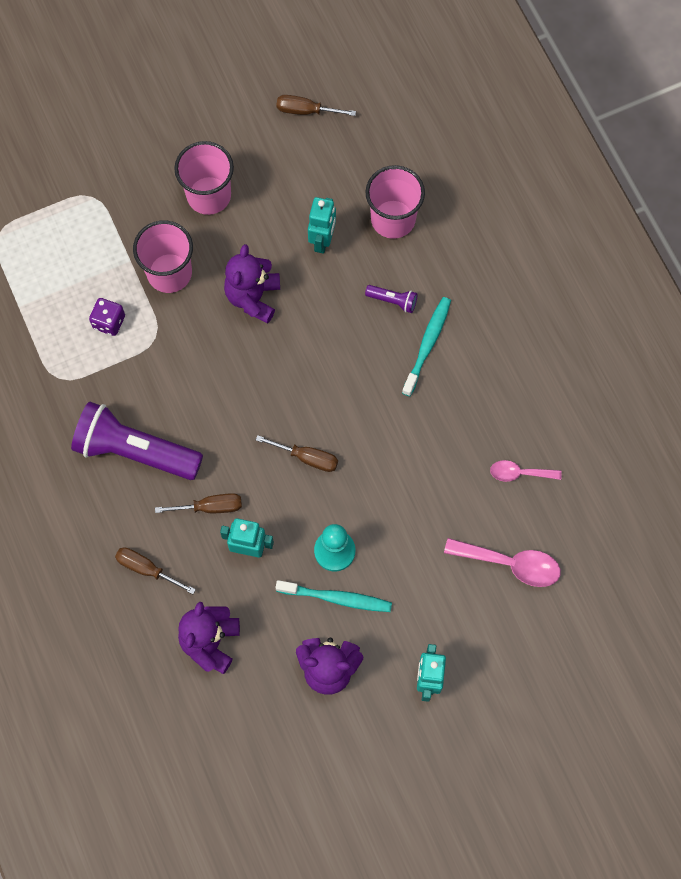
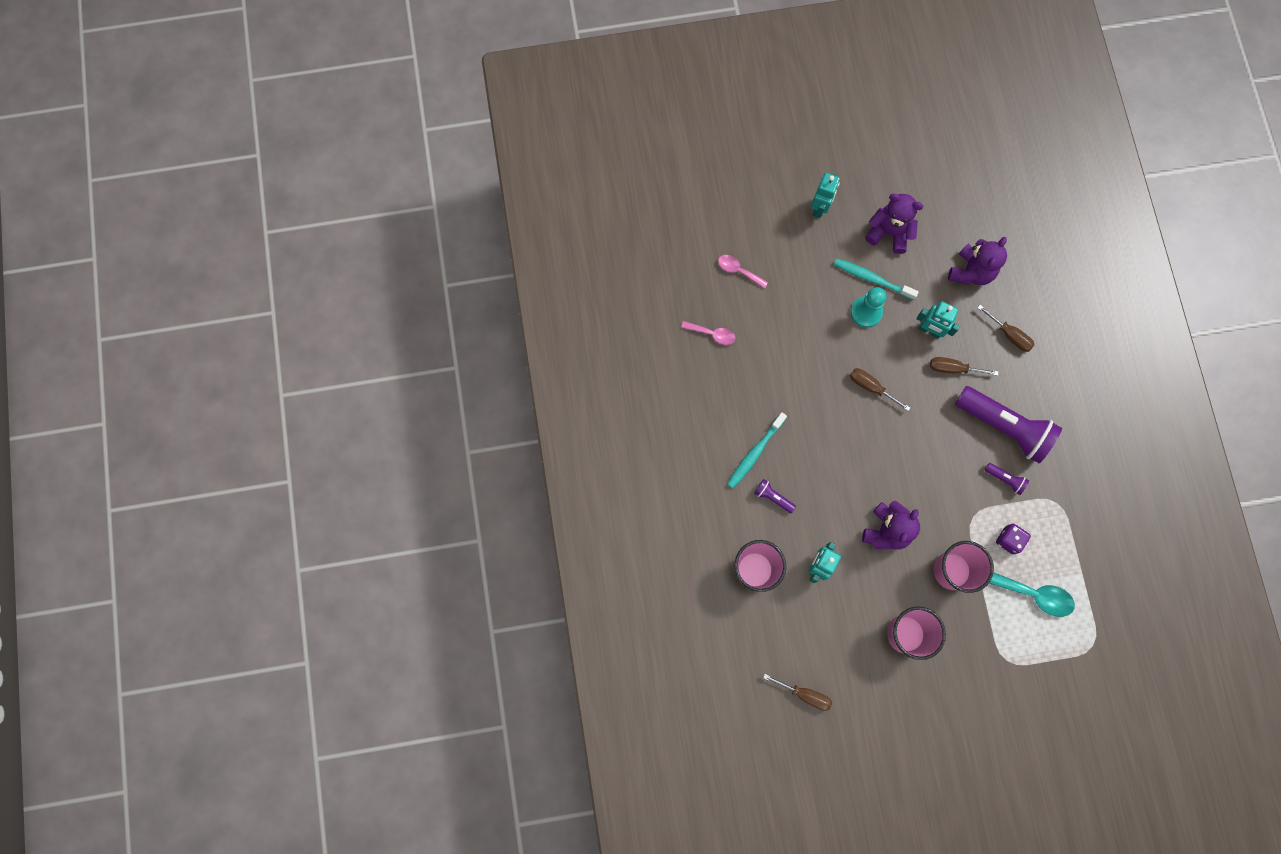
camera: 165 degrees left, 5 degrees up
pink spoon [444,538,561,587] -> pink spoon [718,255,768,289], size x0.62
none -> purple flashlight [985,463,1029,495]
none -> turquoise spoon [989,572,1075,617]

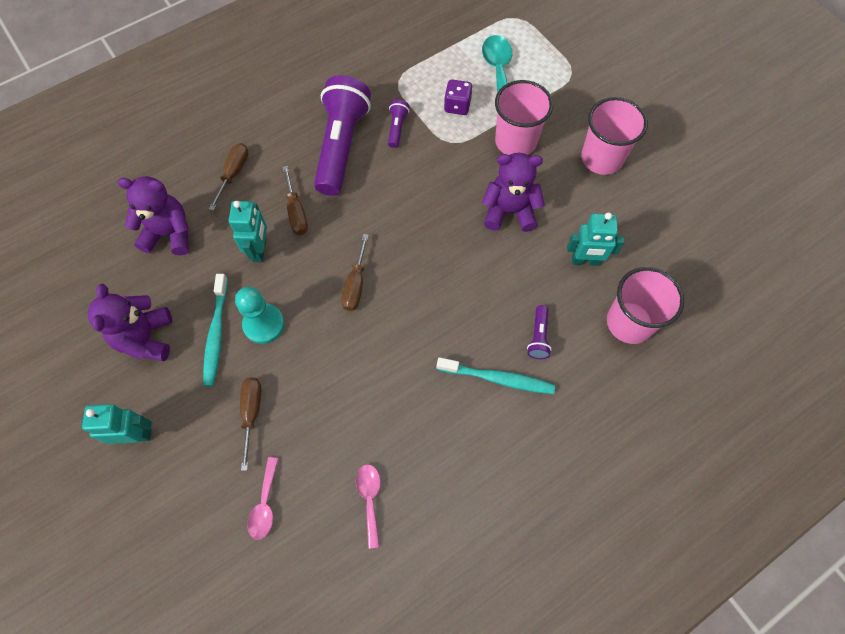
camera: 115 degrees left, 10 degrees down
brown screwdriver [763,674,832,711] -> brown screwdriver moved to [240,377,261,471]

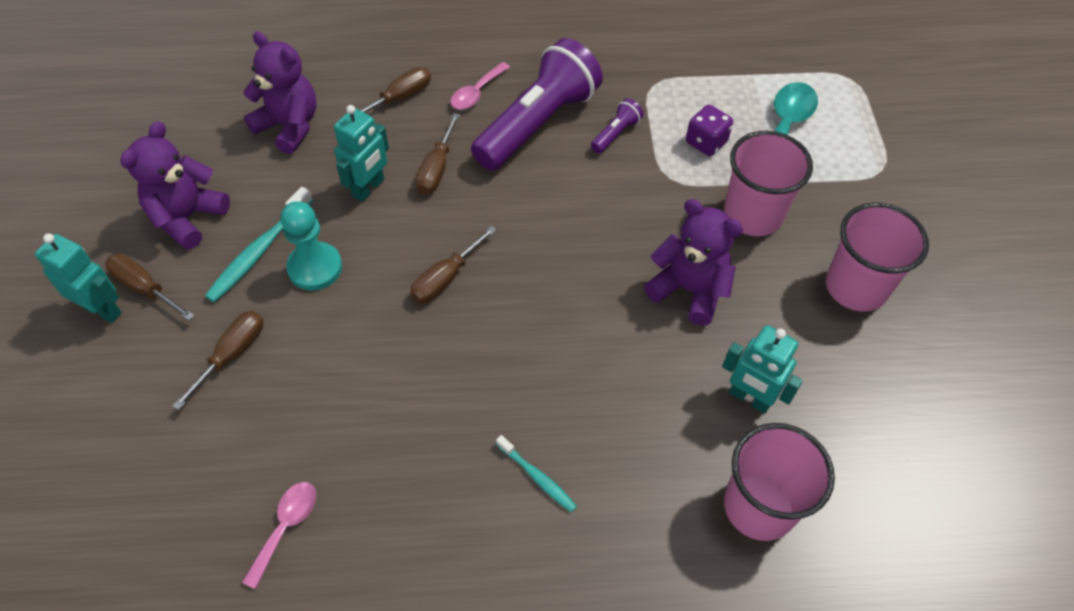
camera: 30 degrees right, 10 degrees down
pink spoon [247,457,279,540] -> pink spoon moved to [450,62,510,110]
turquoise toothbrush [437,357,555,394] -> turquoise toothbrush [496,435,577,512], size x0.61
purple flashlight [527,305,552,359] -> none
none -> brown screwdriver [105,254,195,321]

